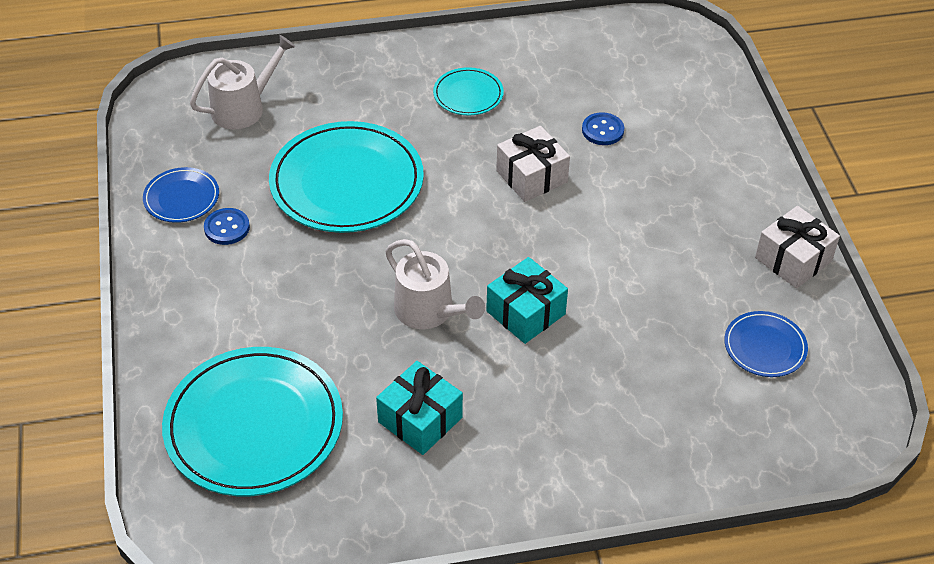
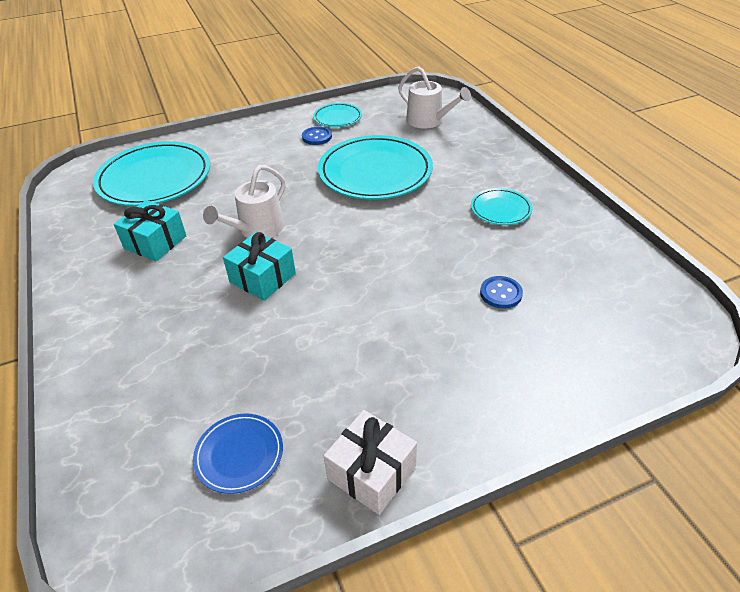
camera: 80 degrees right, 5 degrees down
blue plate [143,167,219,223] -> turquoise plate [313,103,362,127]
white gift [496,126,570,202] -> none

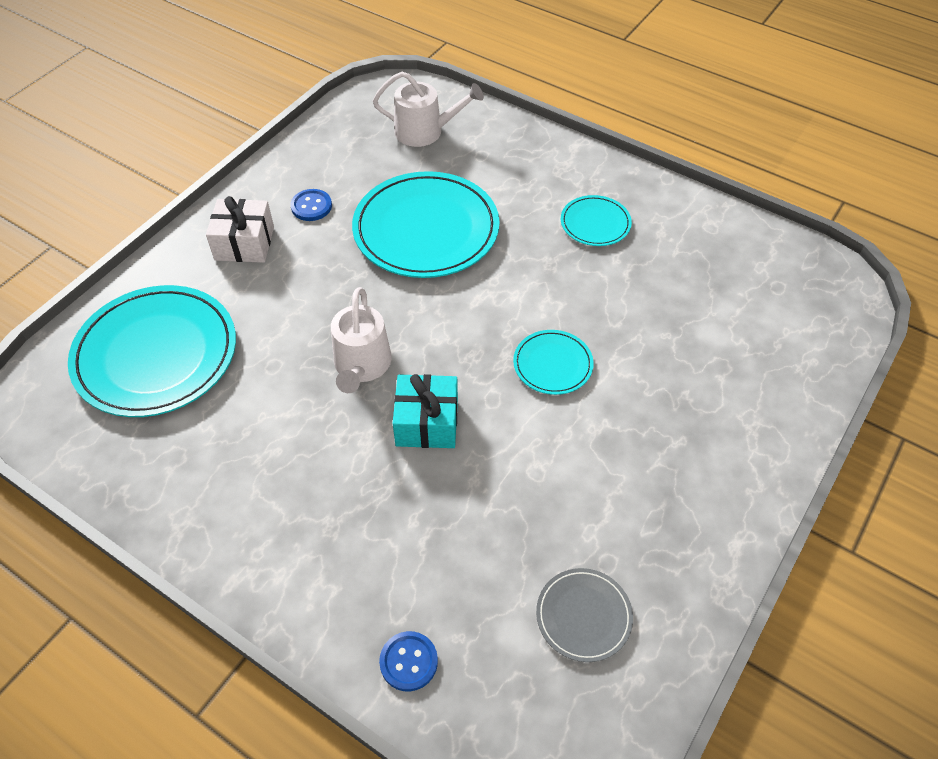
camera: 35 degrees left, 10 degrees up
turquoise gift [114,200,186,261] -> none
blue plate [193,413,283,494] -> grey plate [536,568,633,662]
turquoise plate [313,103,362,127] -> turquoise plate moved to [513,330,594,395]
white gift [324,410,417,515] -> white gift moved to [206,196,274,263]
blue button [480,276,523,309] -> blue button moved to [379,631,438,691]

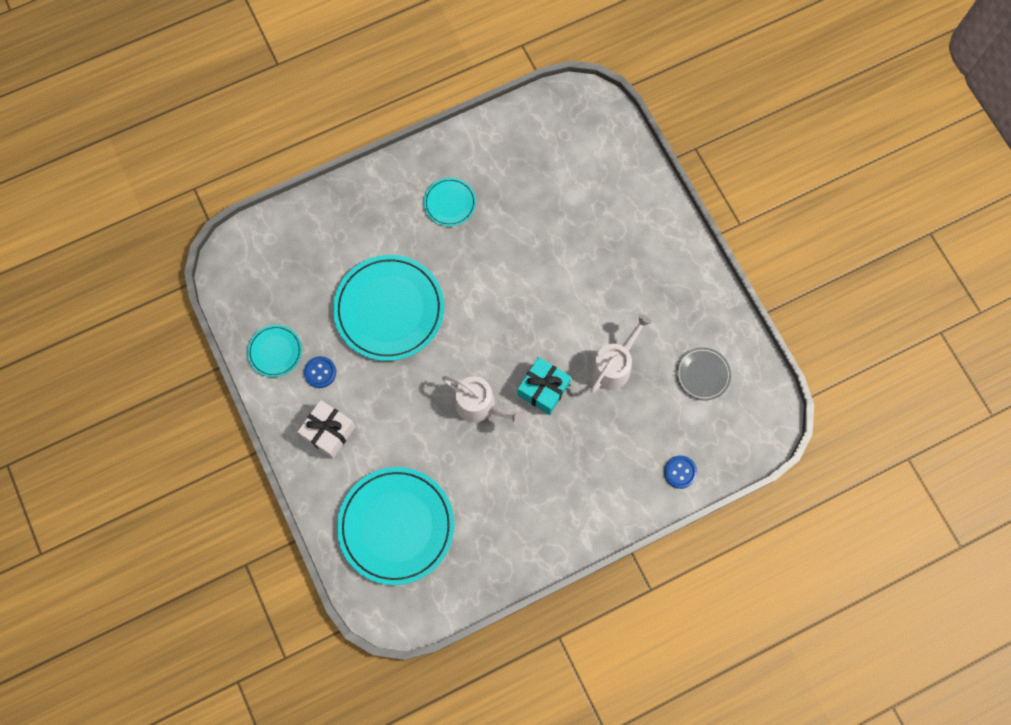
camera: 60 degrees left, 20 degrees up
white watering can [373,72,484,147] -> white watering can moved to [590,314,652,393]
turquoise plate [513,330,594,395] -> turquoise plate moved to [247,325,302,377]

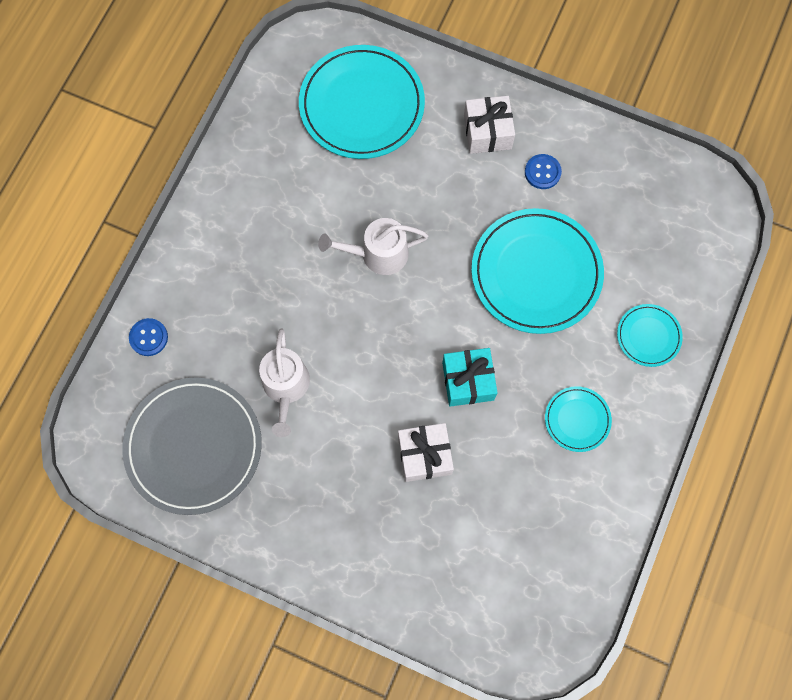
camera: 140 degrees right, 0 degrees up
turquoise plate [247,325,302,377] -> turquoise plate moved to [617,304,683,367]
turquoise gift [517,357,571,415] -> turquoise gift moved to [442,348,498,407]
grey plate [676,347,731,401] -> grey plate [122,377,262,515], size x2.06
none -> white gift [398,423,454,482]

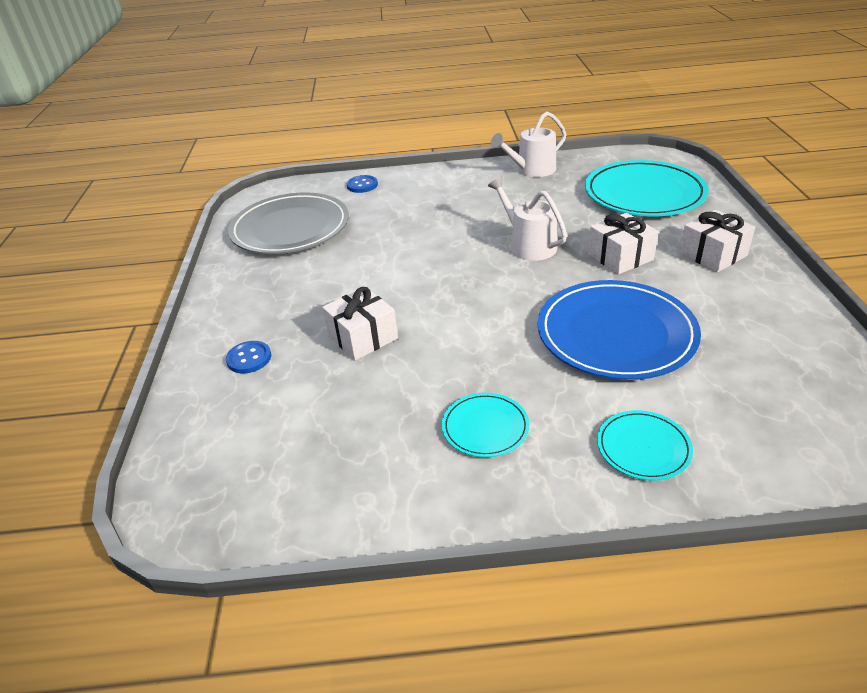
camera: 65 degrees right, 35 degrees down
white watering can [259,329,310,437] -> white watering can moved to [491,112,567,177]
turquoise gift [442,348,498,407] -> none
turquoise plate [471,208,604,334] -> blue plate [538,280,701,380]
blue button [525,154,562,189] -> blue button moved to [226,341,271,374]
none -> white gift [588,213,659,275]

